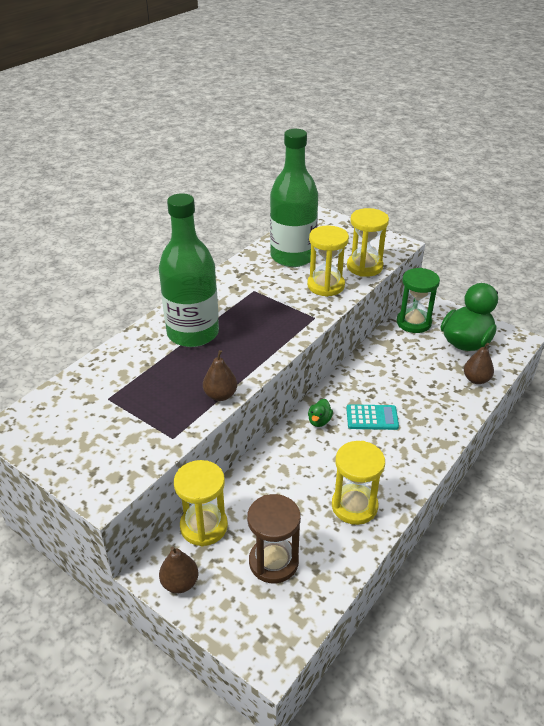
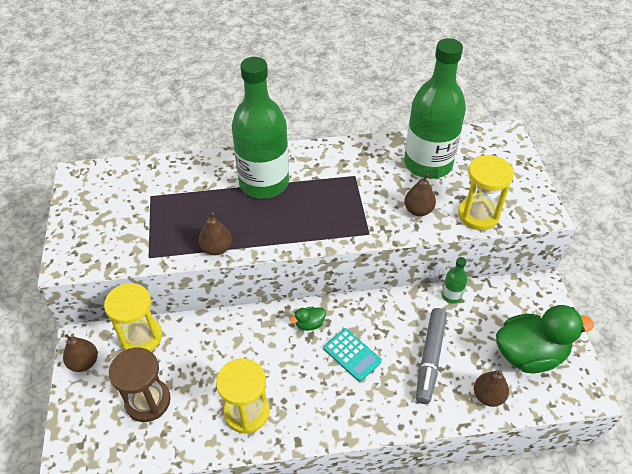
camera: 45 degrees right, 10 degrees up
yellow hourglass [307,225,349,297] -> brown pear [404,174,436,216]
green hourglass [396,268,440,333] -> none
none -> grey marker [416,308,447,404]
none -> green bottle [442,257,468,304]

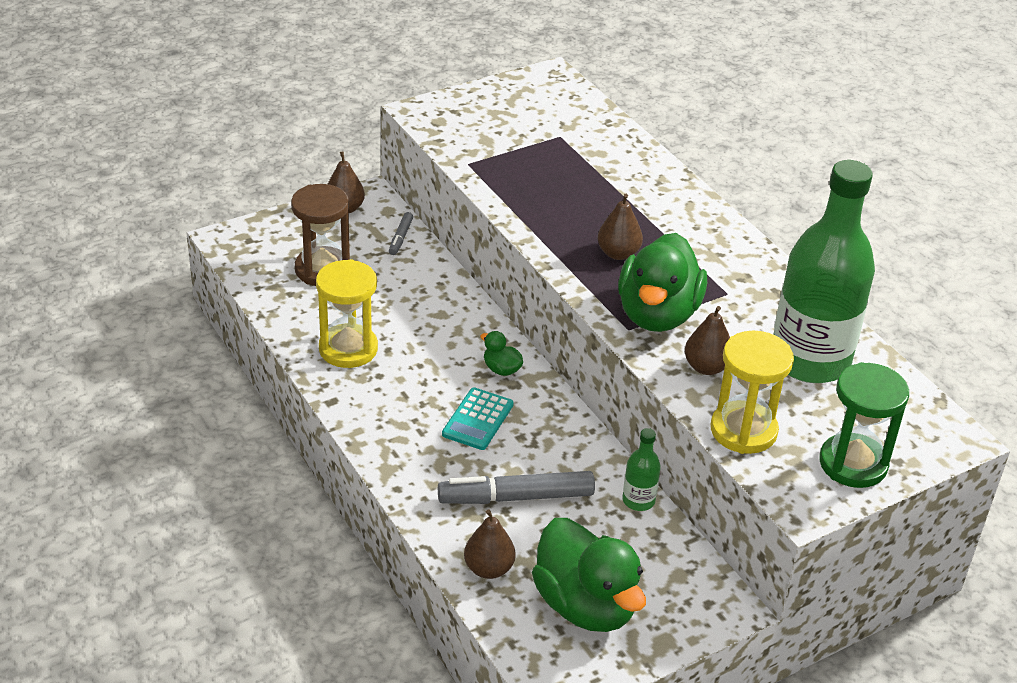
camera: 65 degrees right, 10 degrees down
yellow hourglass [104,283,162,351] -> grey marker [389,212,413,255]
brown pear [199,213,232,255] -> brown pear moved to [598,194,643,260]
green bottle [231,57,289,199] -> none
none -> green duck [618,233,707,332]
none -> green hourglass [819,362,909,488]

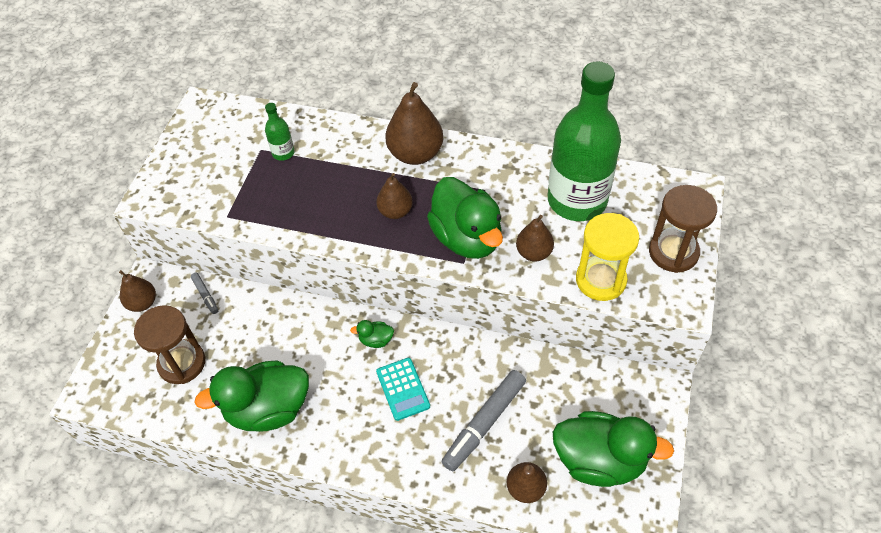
camera: 40 degrees left, 15 degrees up
yellow hourglass [316,259,378,368] -> green duck [194,360,309,432]
green bottle [623,428,661,511] -> green bottle moved to [265,103,295,161]
green hourglass [819,362,909,488] -> brown hourglass [649,185,717,273]
none -> brown pear [385,82,443,165]

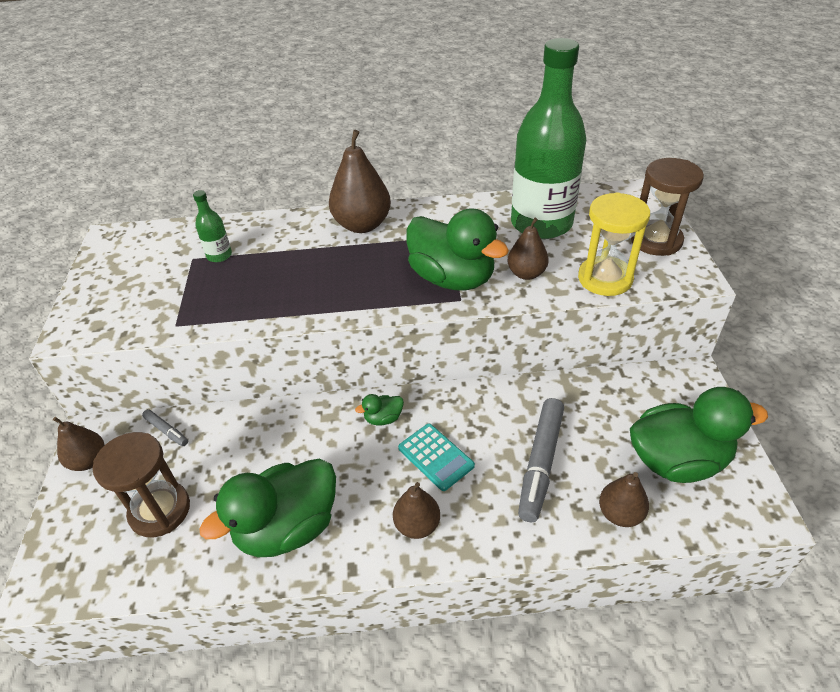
camera: 20 degrees left, 10 degrees down
brown pear [376,173,413,219] -> brown pear moved to [393,482,440,539]

